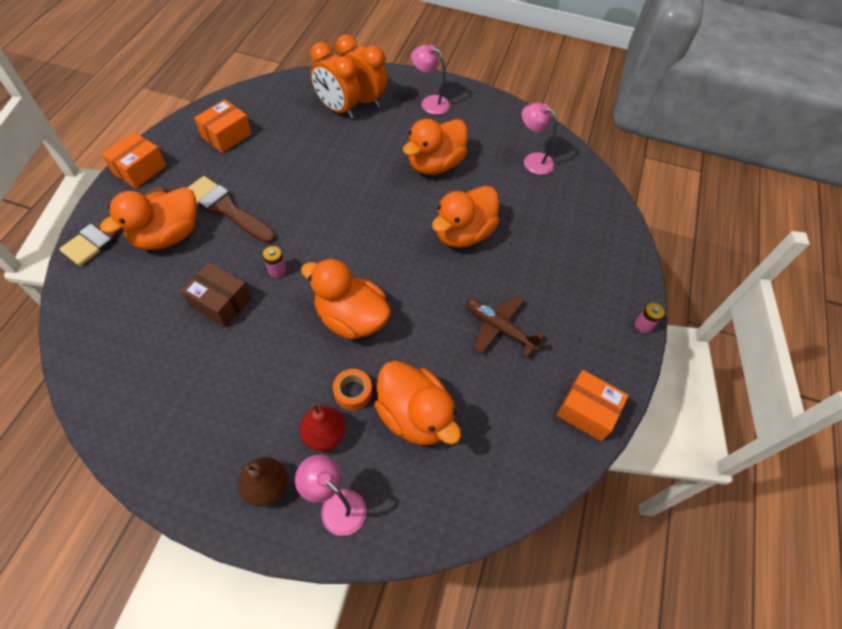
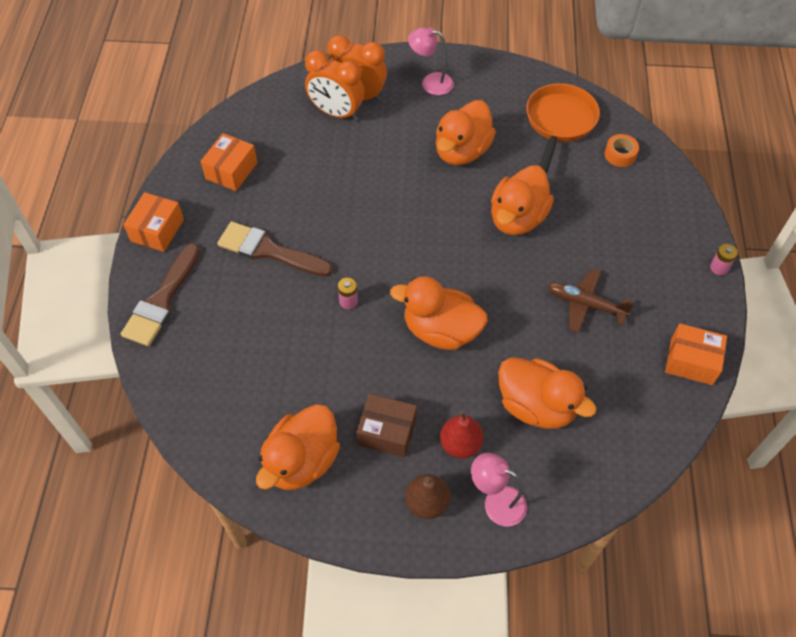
camera: 10 degrees left, 0 degrees up
orange duck [100,187,197,250] -> orange duck moved to [256,404,340,490]
brown box [181,262,251,327] -> brown box moved to [356,394,417,457]
orange tape [333,369,372,411] -> orange tape moved to [605,134,639,167]
pink lamp [522,103,557,175] -> orange pan [526,83,600,173]

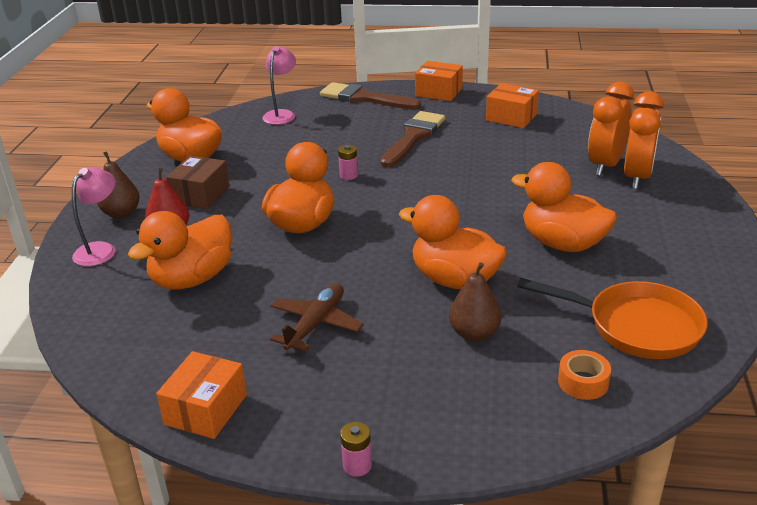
camera: 95 degrees right, 25 degrees down
pink lamp [408,27,454,95] -> pink lamp moved to [263,46,296,125]
none -> brown pear [449,262,501,341]

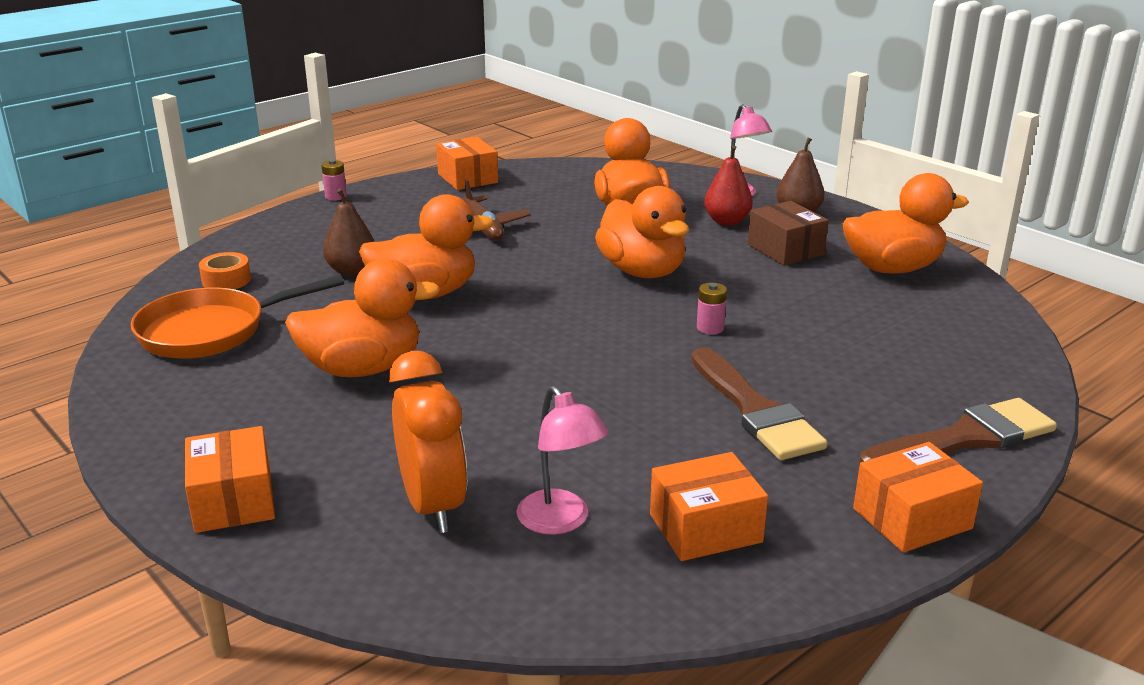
camera: 130 degrees right, 5 degrees down
pink lamp [263,46,296,125] -> pink lamp moved to [516,386,609,535]
orange clock [624,91,664,189] -> none
none -> orange box [185,426,275,533]

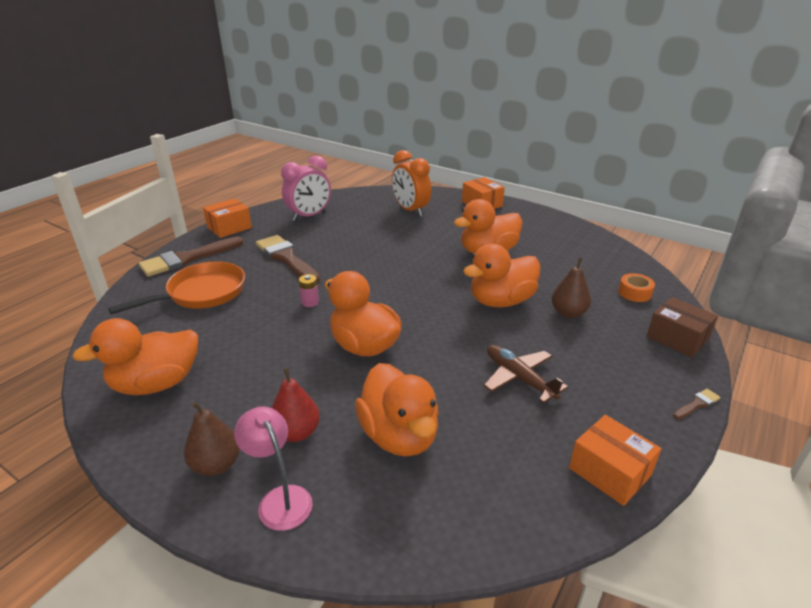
camera: 165 degrees right, 5 degrees up
orange pan [131,275,344,359] -> orange pan moved to [108,261,245,314]
pink battery [321,160,347,200] -> brown brush [673,389,720,420]
pink lamp [516,386,609,535] -> none
orange box [650,452,768,561] -> pink clock [281,156,331,221]
brown box [748,201,829,266] -> brown box moved to [646,297,718,358]

